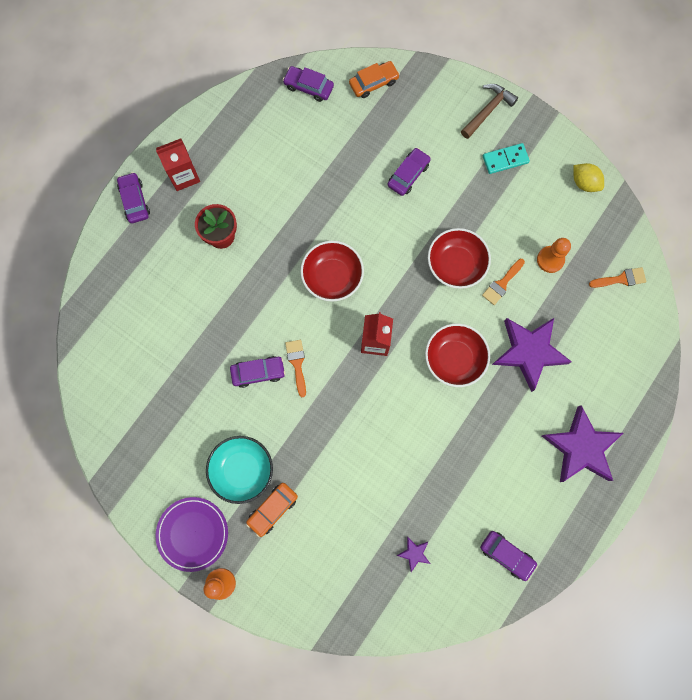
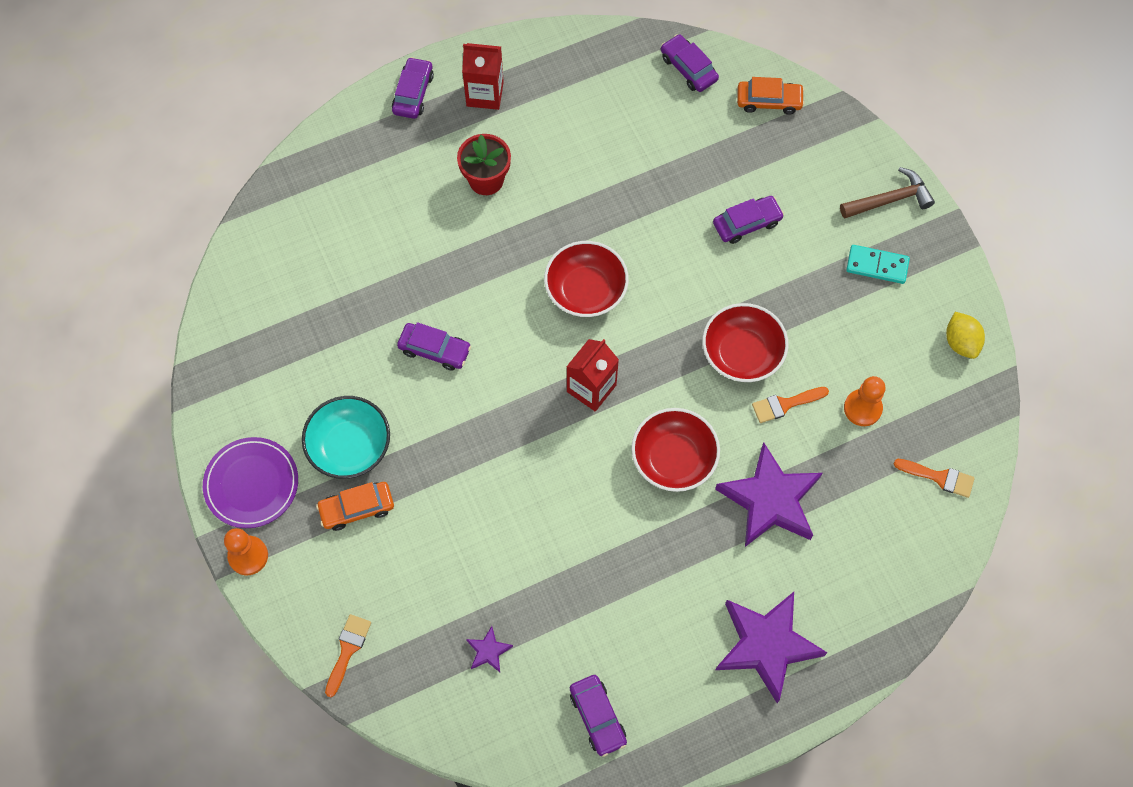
camera: 30 degrees right, 10 degrees down
orange brush [285,340,306,397] -> orange brush moved to [325,614,371,698]

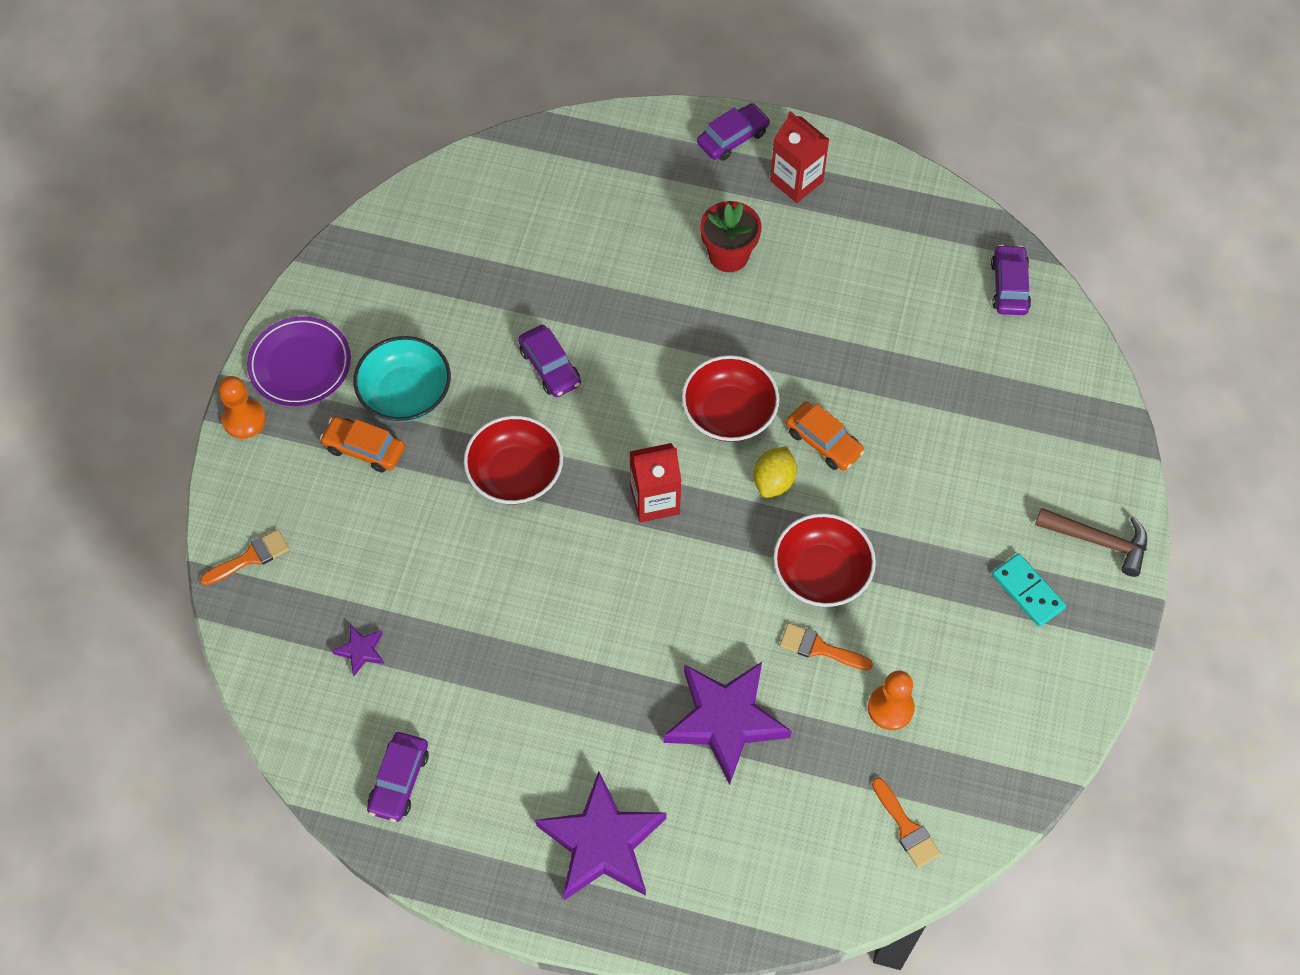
camera: 40 degrees right, 5 degrees down
red bowl [632,408,720,492] -> red bowl moved to [464,415,563,504]
purple car [713,196,784,244] -> none
orange car [737,77,805,115] -> orange car moved to [786,402,865,471]
yellow lemon [946,312,985,359] -> yellow lemon moved to [753,446,797,498]

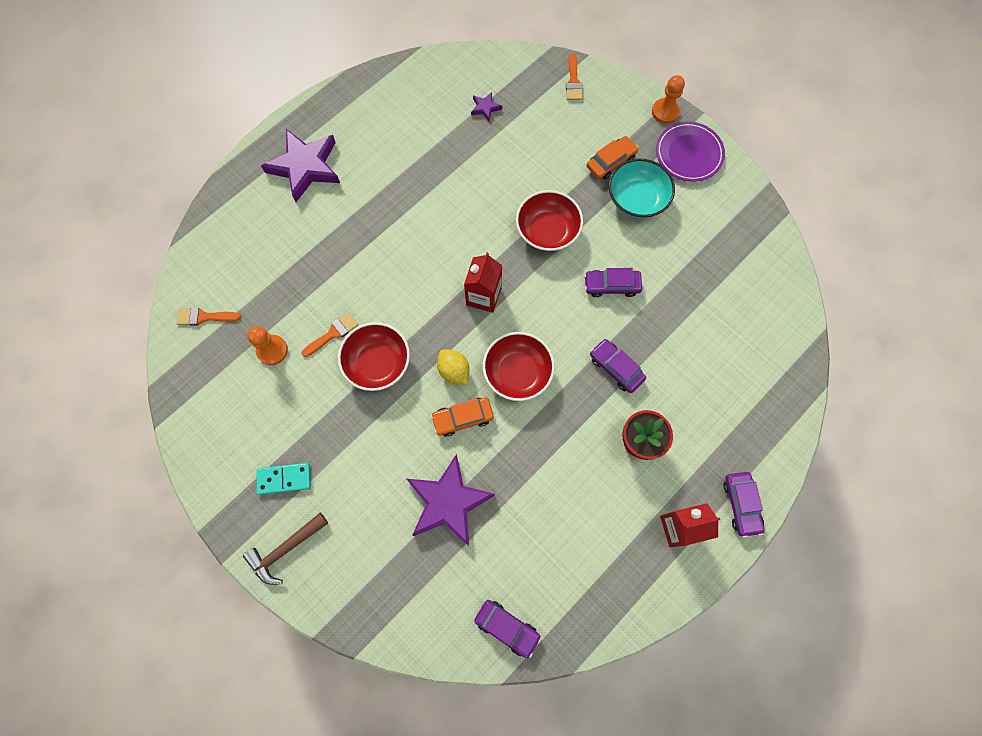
camera: 120 degrees right, 10 degrees up
purple car [367,732,429,822] -> purple car moved to [590,339,646,393]
purple star [663,662,792,785] -> purple star moved to [407,454,495,546]

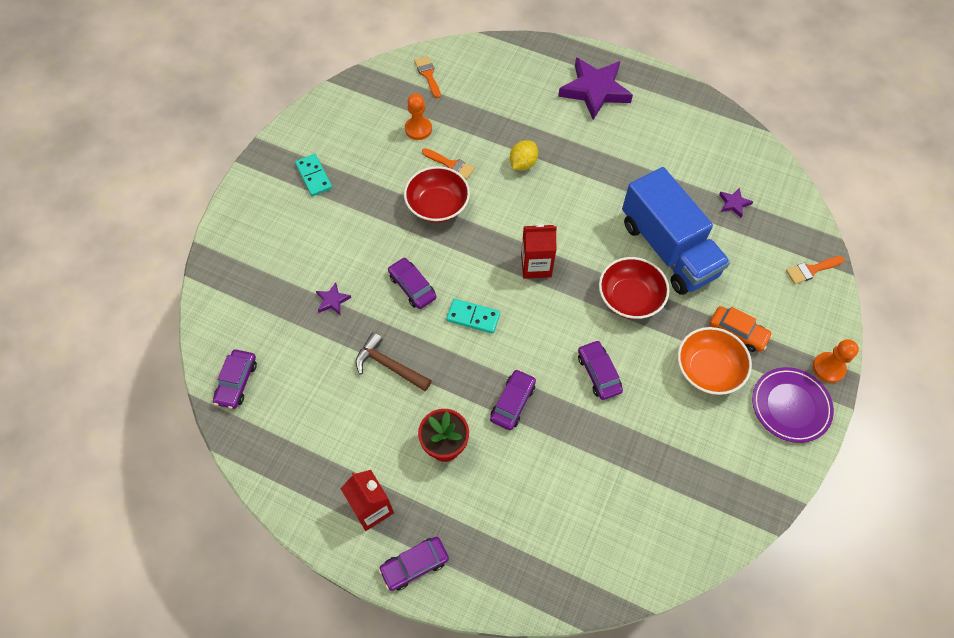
camera: 70 degrees right, 10 degrees down
brown hammer [243,513,328,585] -> brown hammer moved to [356,332,432,391]
purple star [407,454,495,546] -> purple star [316,282,351,315], size x0.43
orange car [431,397,494,437] -> purple car [388,257,437,309]
yellow lemon [437,350,470,385] -> yellow lemon moved to [510,140,538,170]
red bowl [483,332,555,401] -> turquoise domino [446,299,500,334]
turquoise bowl [609,158,675,218] -> orange bowl [678,327,752,395]
none -> blue truck [622,167,730,295]

